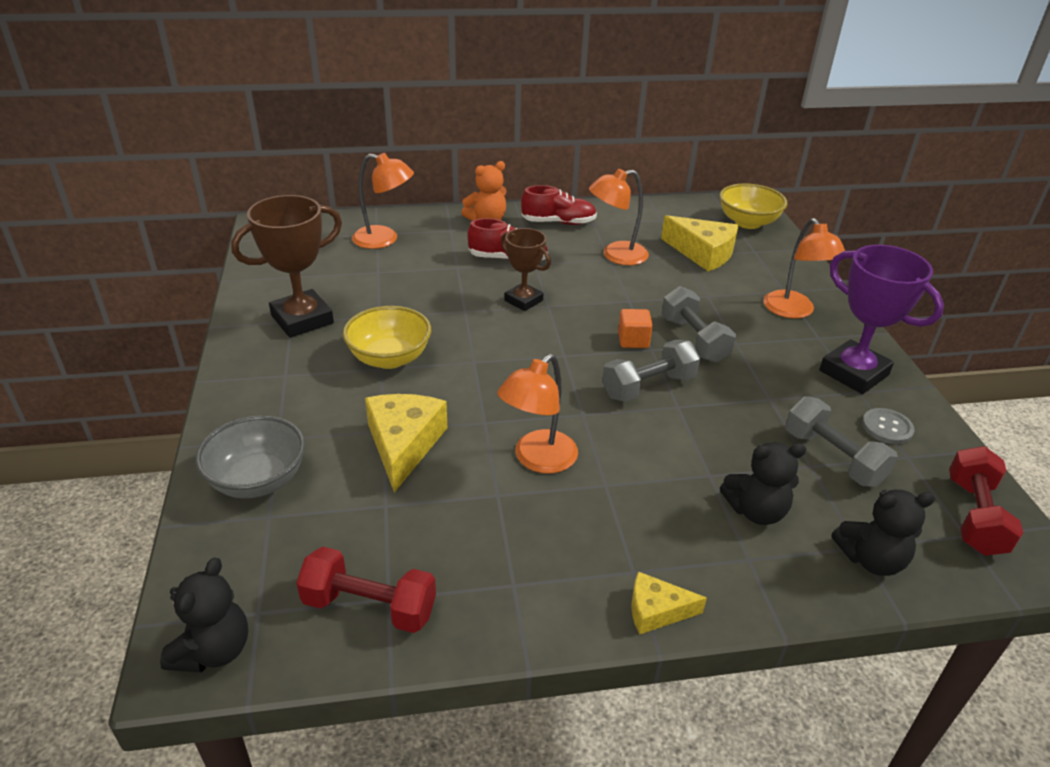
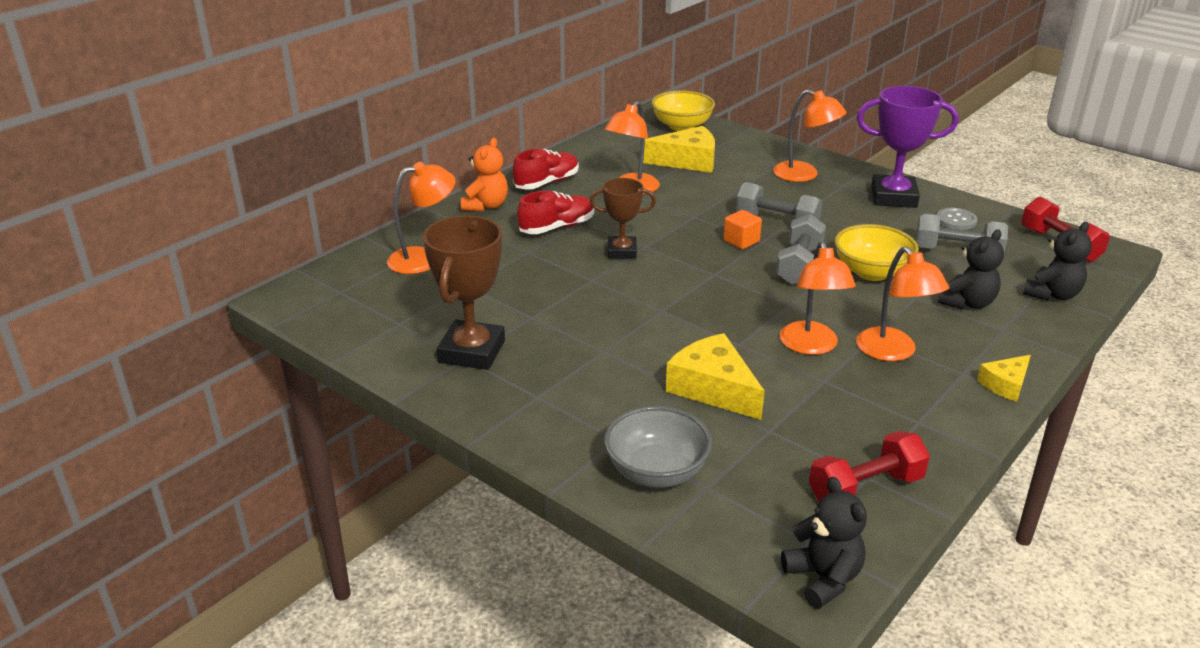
camera: 40 degrees left, 5 degrees down
yellow bowl [343,306,431,369] -> yellow bowl moved to [835,224,919,281]
none -> orange lamp [856,246,949,361]

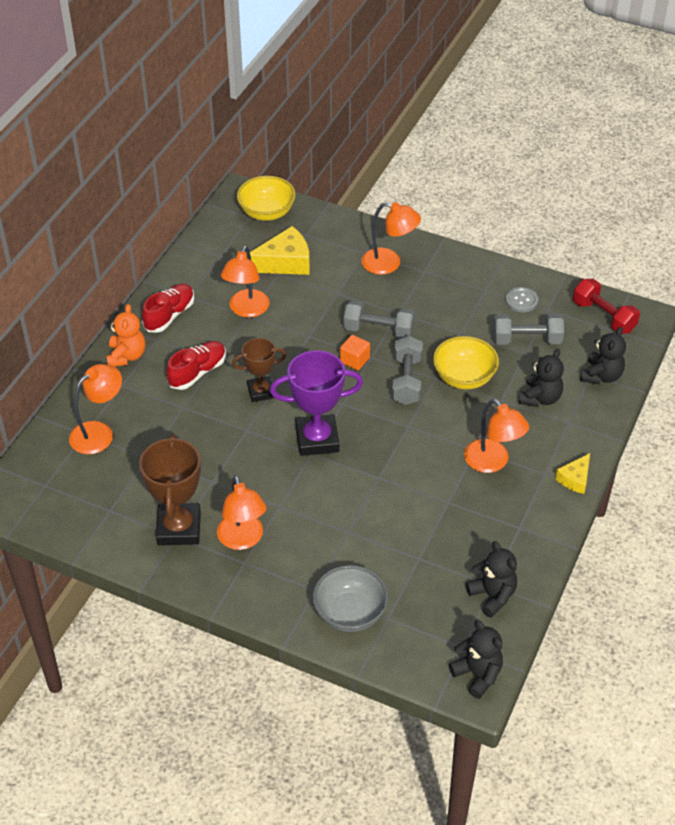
camera: 15 degrees left, 15 degrees up
yellow cheese [666,333,765,420] -> none
orange lamp [779,241,856,355] -> orange lamp moved to [217,475,266,550]
red dumbbell [809,431,930,502] -> black teddy bear [466,541,517,618]
purple trophy [857,86,959,208] -> purple trophy moved to [270,350,363,456]

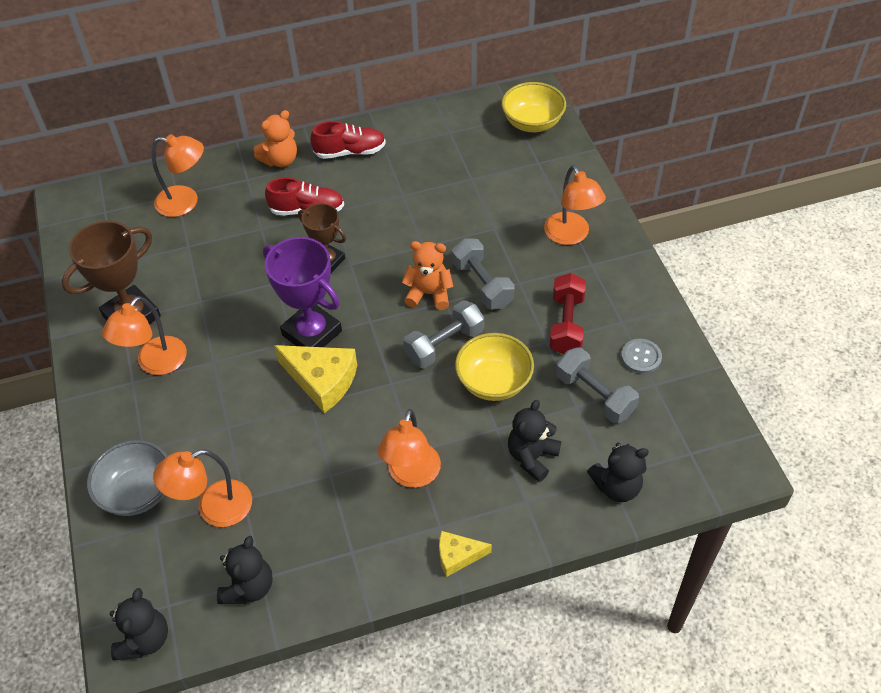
camera: 50 degrees right, 5 degrees up
orange lamp [221,246,270,318] -> orange lamp moved to [153,449,252,527]
yellow cheese [250,226,310,275] -> yellow cheese moved to [274,345,357,413]
orange cube [340,335,370,370] -> orange teddy bear [402,241,453,310]
black teddy bear [519,349,564,407] -> black teddy bear turned 135 degrees clockwise [508,400,561,482]
red dumbbell [573,279,640,334] -> red dumbbell moved to [549,273,586,354]

